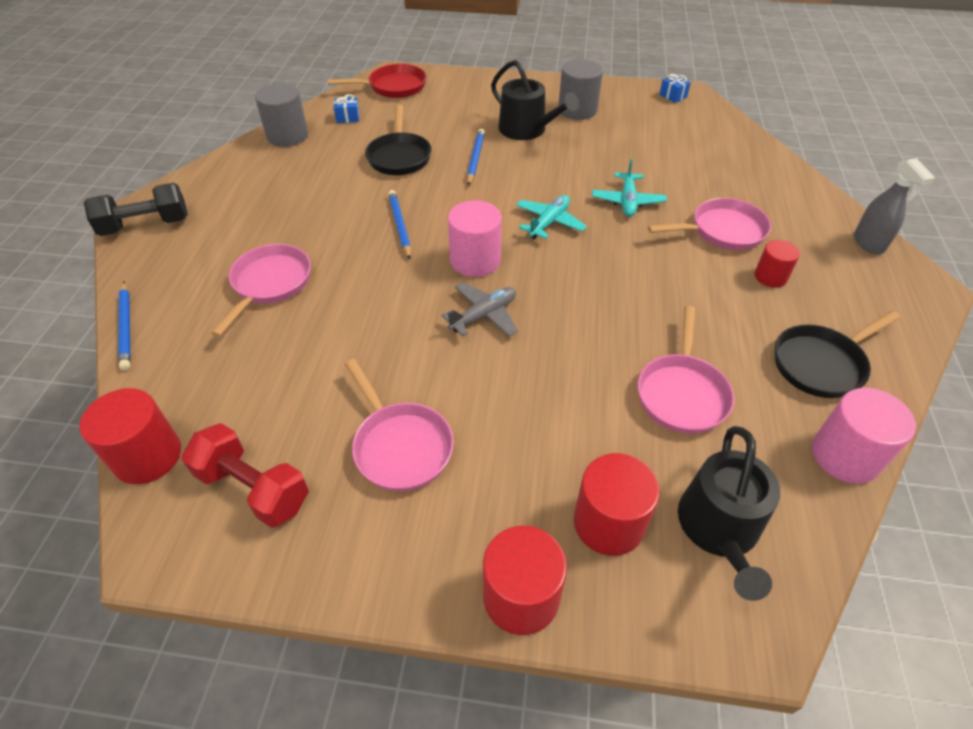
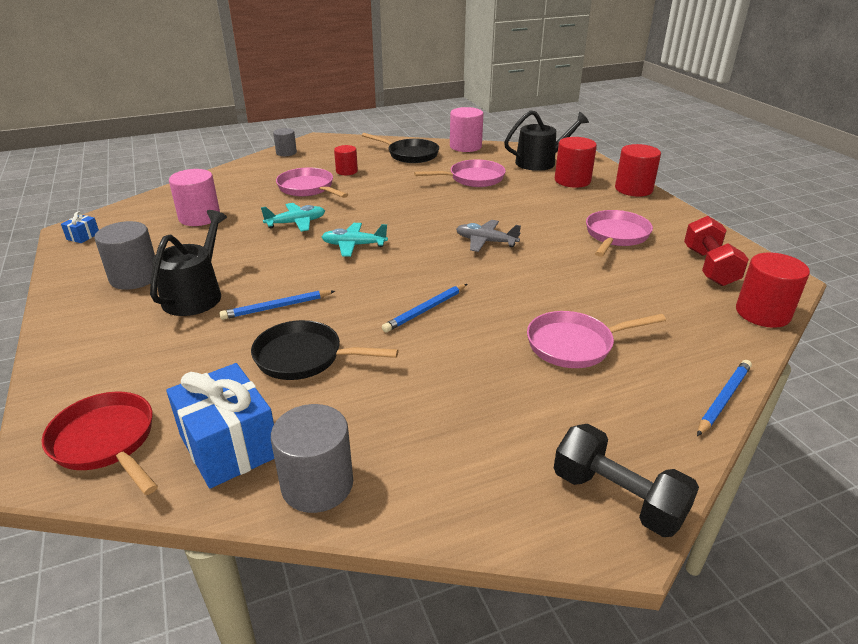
camera: 120 degrees left, 15 degrees down
blue gift [334,94,359,123] -> blue gift [166,363,274,488], size x2.29
black pan [365,105,432,175] -> black pan turned 135 degrees counterclockwise [251,320,398,380]
pink cylinder [448,200,502,277] -> pink cylinder moved to [169,169,220,226]
grey spray bottle [854,158,935,254] -> grey cylinder [273,128,297,156]

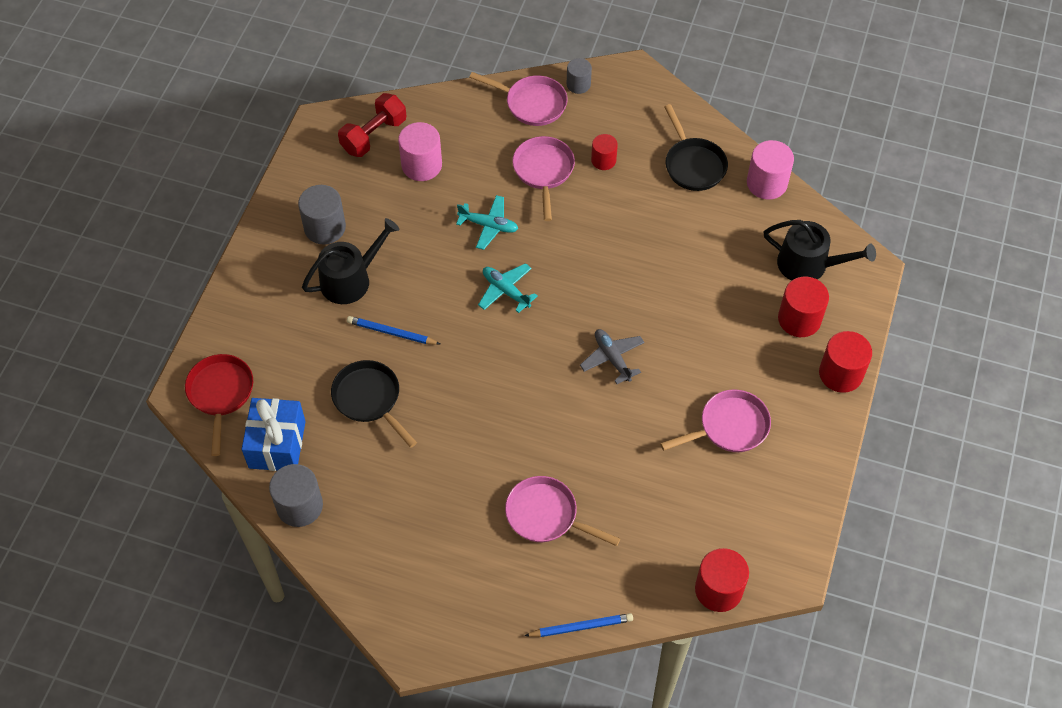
camera: 40 degrees right, 25 degrees up
blue gift [61,211,99,243] -> none
blue pencil [382,284,467,332] -> none
pink pan [414,159,506,187] -> pink pan moved to [469,72,568,126]
black dumbbell [554,424,699,537] -> none
red dumbbell [684,216,749,286] -> red dumbbell moved to [338,93,406,157]

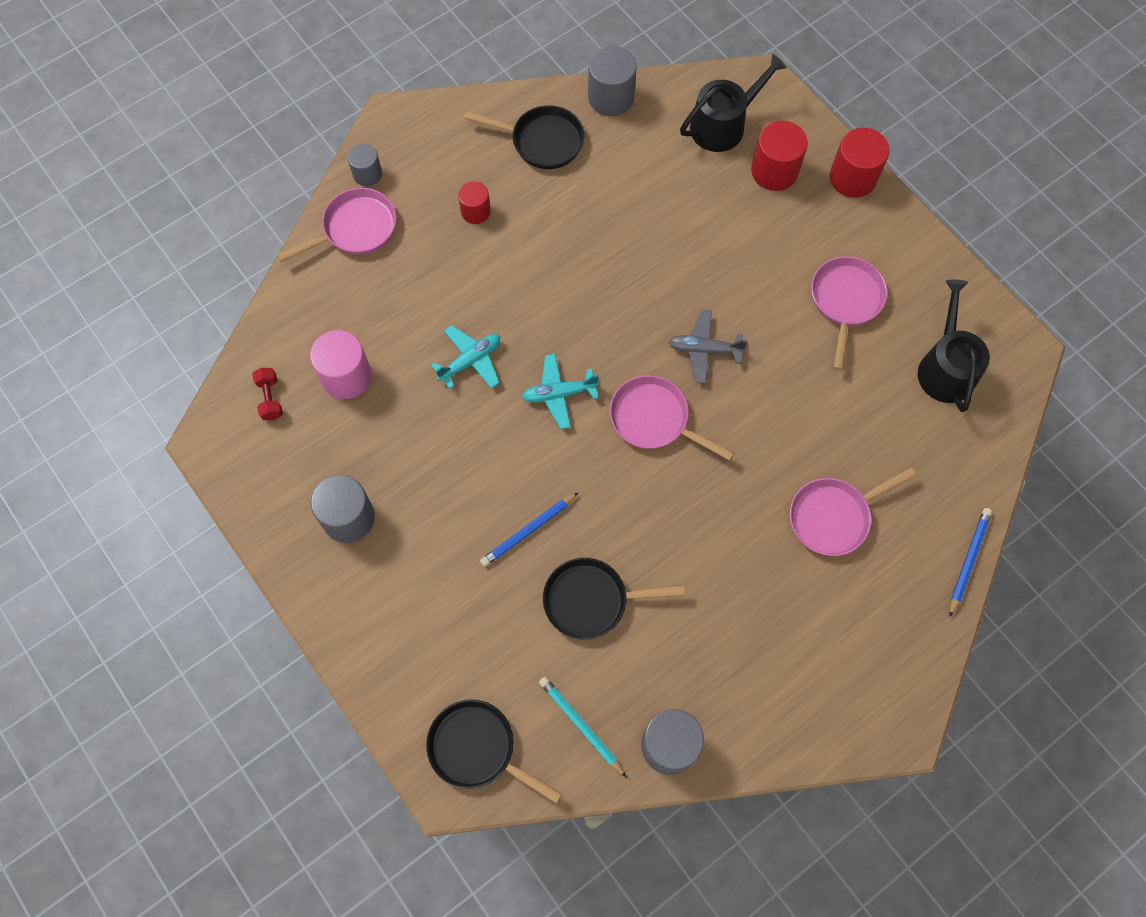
camera: 55 degrees left, 10 degrees up
red pan [185,354,253,456] -> black pan [426,699,562,804]
blue gift [241,398,306,471] -> turquoise pencil [539,677,627,778]
black watering can [302,218,399,304] -> black watering can moved to [918,280,990,412]
red dumbbell [338,93,406,157] -> red dumbbell [252,368,283,420], size x0.56
pink pan [512,136,575,221] -> pink pan moved to [610,375,734,461]
red cylinder [695,548,749,612] -> none
pink cylinder [747,140,794,200] -> grey cylinder [588,46,637,116]

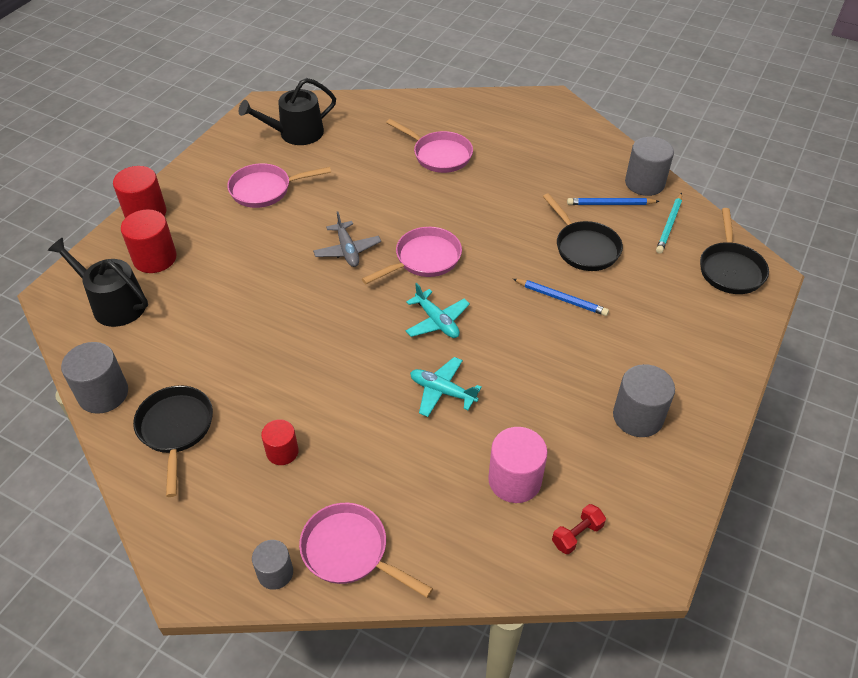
camera: 115 degrees left, 20 degrees down
pink pan [610,375,734,461] -> pink pan turned 135 degrees counterclockwise [362,227,462,284]
blue pencil [949,508,992,617] -> blue pencil moved to [567,198,660,205]

